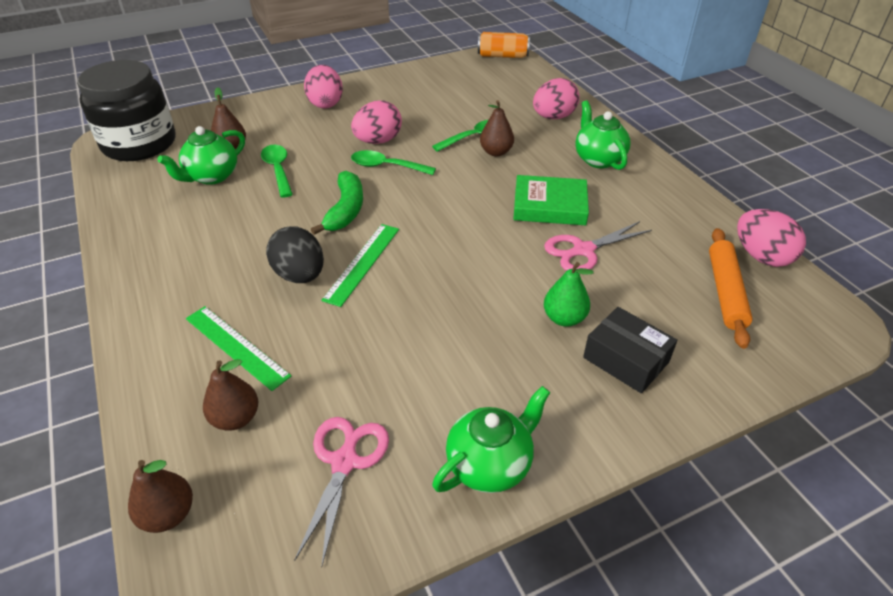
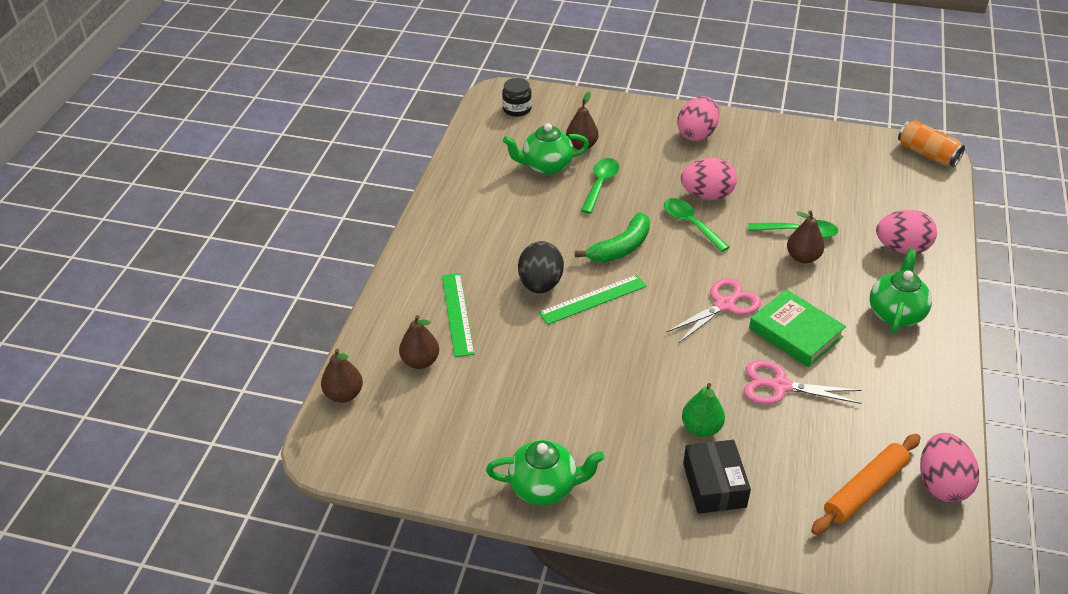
camera: 40 degrees right, 0 degrees up
black jar [77,60,175,161] -> black jar [502,78,532,117], size x0.42
pink scissors [294,417,389,565] -> pink scissors moved to [666,278,761,343]

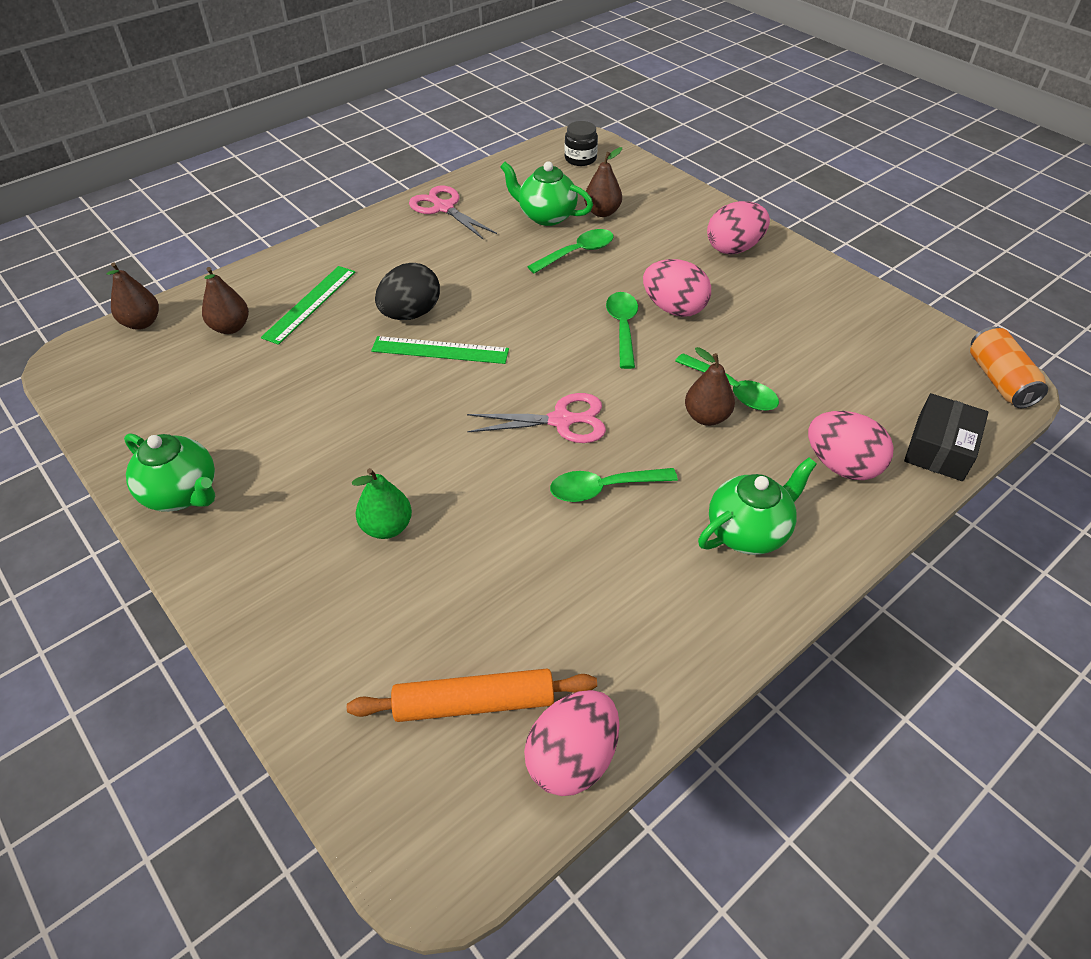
camera: 35 degrees right, 5 degrees up
green banana [575,212,650,263] -> none
black box [683,440,751,514] -> black box moved to [904,393,988,481]
pink scissors [744,360,862,404] -> pink scissors moved to [409,185,497,239]
green book [749,289,846,367] -> green spoon [550,468,678,502]

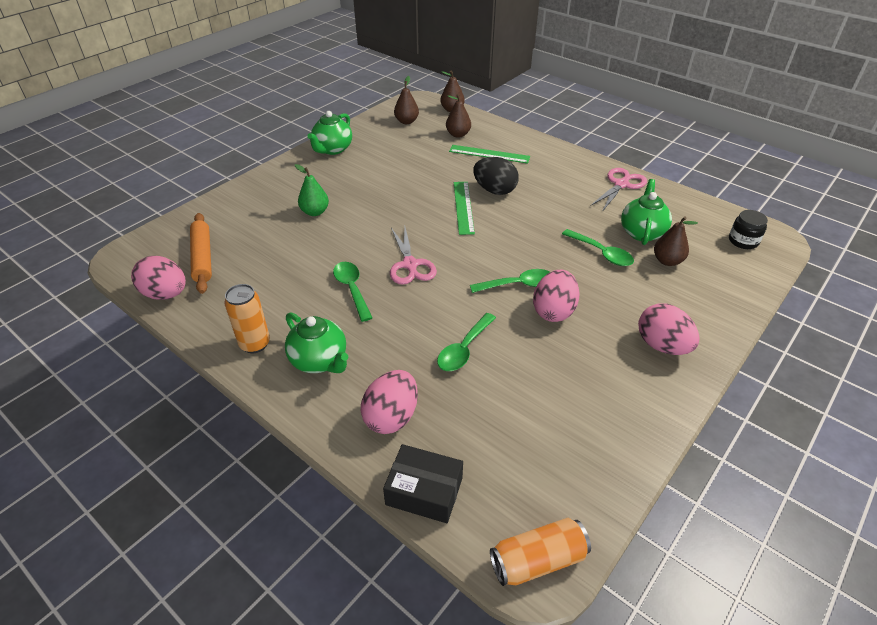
camera: 80 degrees right, 5 degrees down
brown pear [685,347,735,426] -> brown pear moved to [394,76,419,124]
none -> orange can [225,284,270,353]

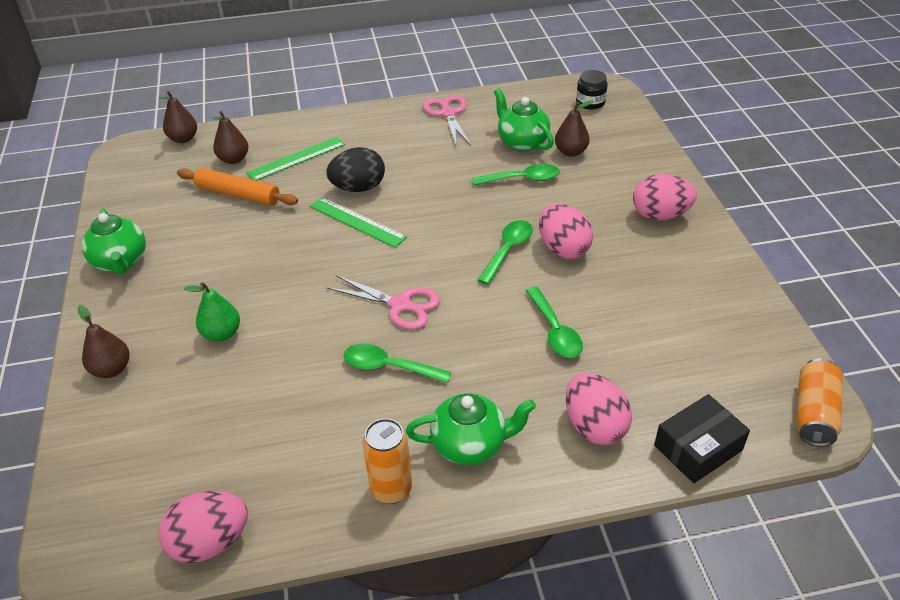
camera: 50 degrees left, 0 degrees up
orange rolling pin [190,213,212,294] -> orange rolling pin moved to [177,168,298,206]
brown pear [394,76,419,124] -> brown pear moved to [78,305,130,378]

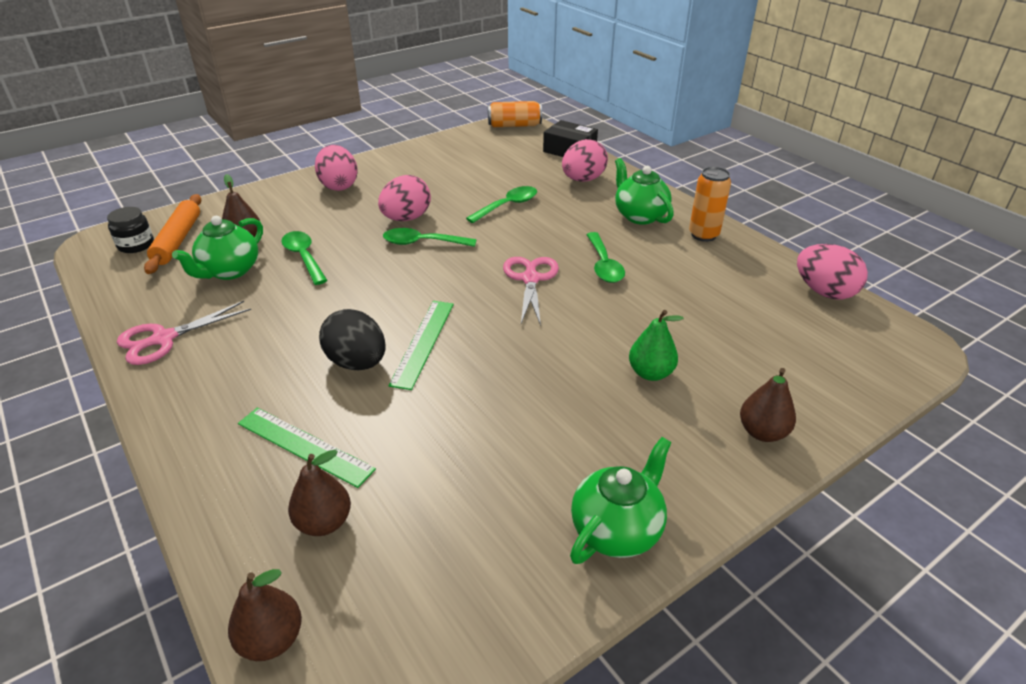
camera: 115 degrees left, 5 degrees down
orange rolling pin [177,168,298,206] -> orange rolling pin moved to [144,194,201,274]

